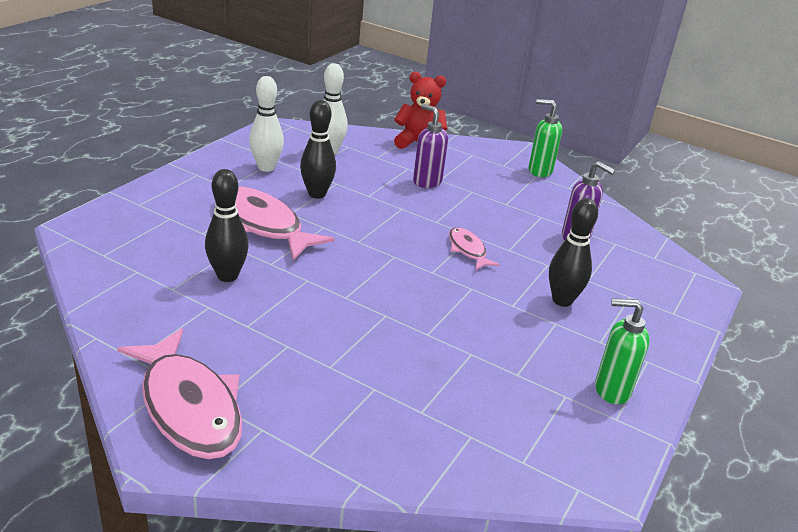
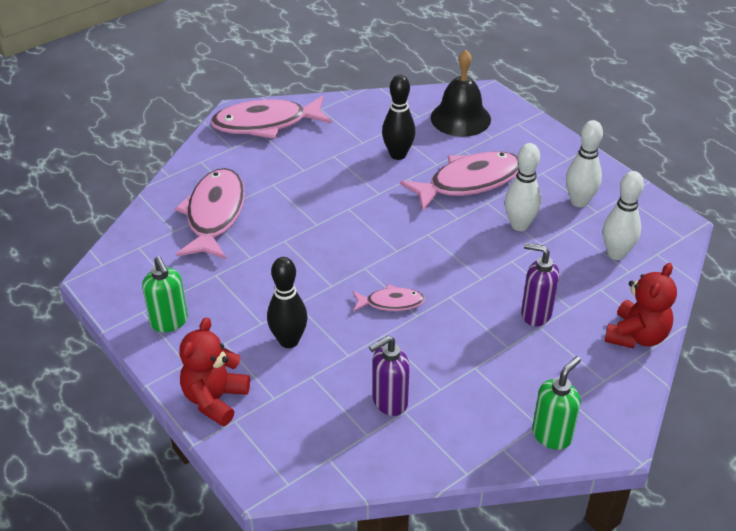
camera: 115 degrees right, 10 degrees up
black bowling pin [300,100,336,199] -> white bowling pin [505,143,541,231]
purple soap dispenser [413,104,448,188] -> purple soap dispenser turned 135 degrees counterclockwise [521,243,559,326]
green soap dispenser [595,298,650,404] -> green soap dispenser turned 120 degrees clockwise [142,256,188,332]
none -> pink fish [174,168,245,260]
none -> red teddy bear [179,317,250,426]
none -> black bell [431,50,491,137]

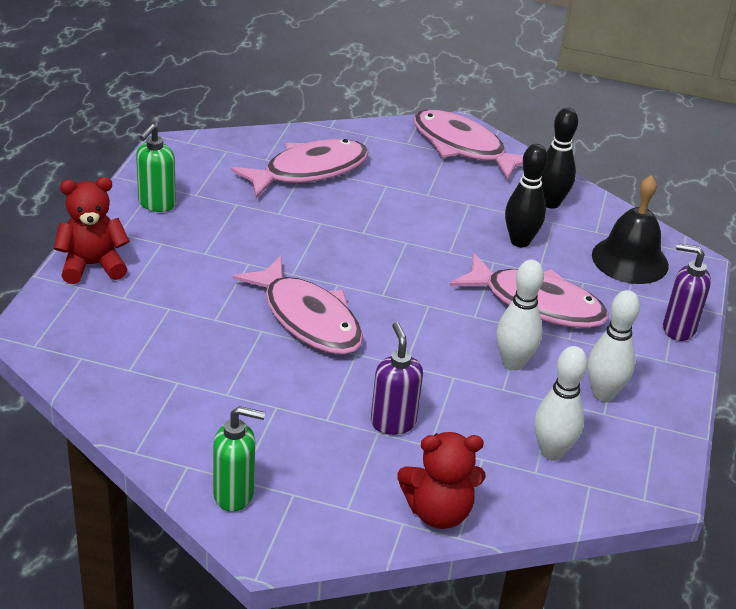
camera: 50 degrees right, 5 degrees down
black bowling pin [267,257,308,348] -> black bowling pin moved to [541,108,578,209]
pink fish [353,284,425,312] -> pink fish [233,256,363,355], size x1.96
purple soap dispenser [369,336,410,416] -> purple soap dispenser moved to [663,243,711,341]

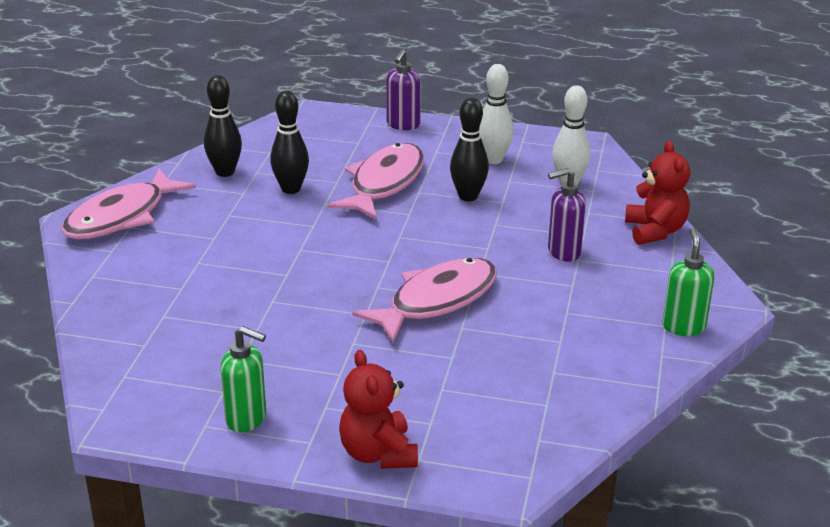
camera: 90 degrees left, 5 degrees down
pink fish [231,139,369,198] -> none
white bowling pin [496,260,544,370] -> black bowling pin [450,98,489,201]
black bell [592,175,669,284] -> none

